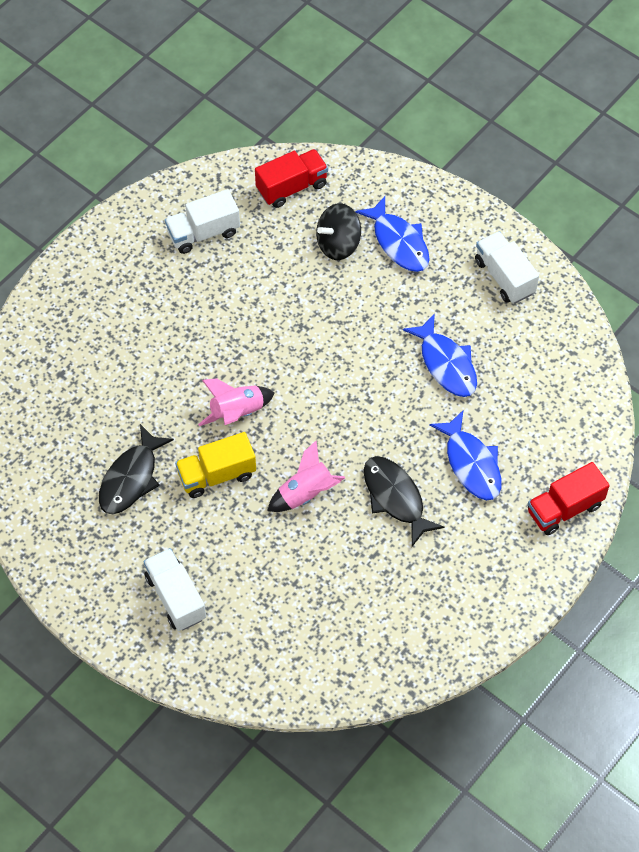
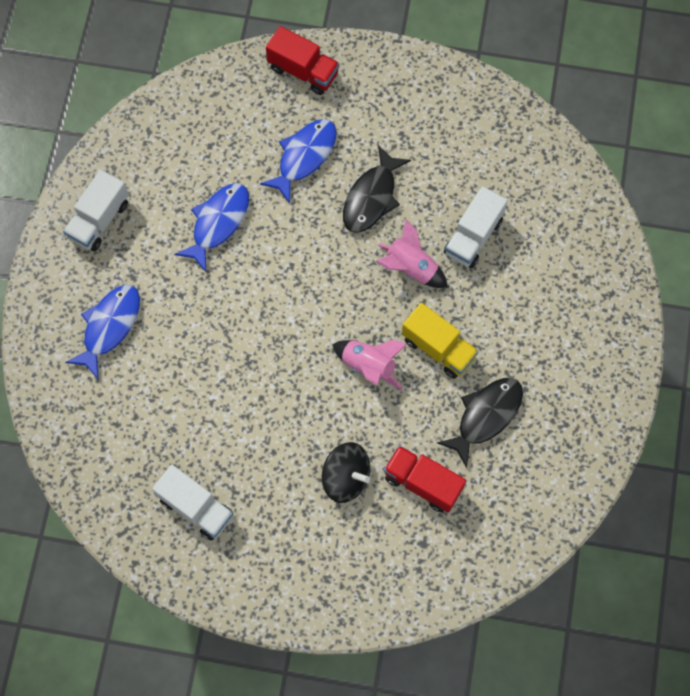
camera: 120 degrees left, 10 degrees up
black fish [99,424,174,514] -> black fish turned 45 degrees counterclockwise [437,378,523,468]
white truck [143,548,206,631] -> white truck moved to [444,186,507,268]
red truck [255,149,328,208] -> red truck moved to [384,445,466,512]
black spinning top [316,203,361,260] -> black spinning top moved to [322,442,370,503]

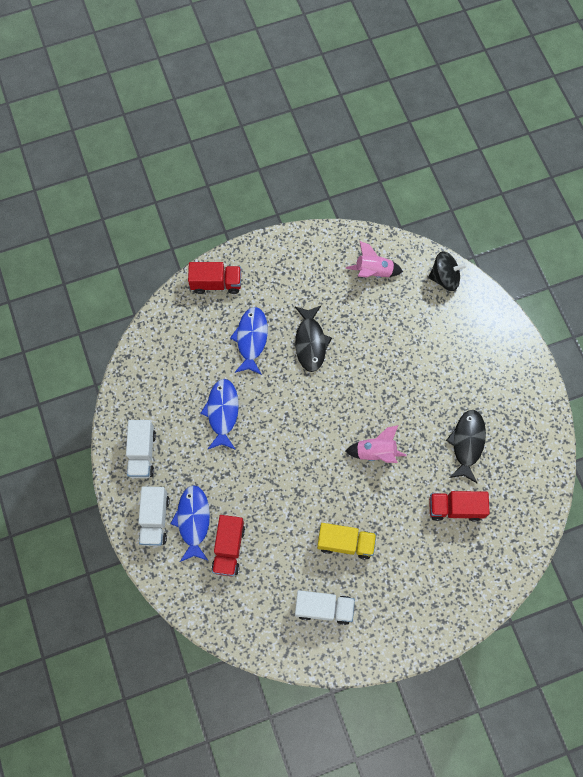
camera: 30 degrees left, 0 degrees up
black spinning top [322,442,370,503] -> black spinning top moved to [428,251,467,291]
pink rocket [376,219,448,288] -> pink rocket moved to [346,241,403,278]
yellow truck [402,303,479,379] -> yellow truck moved to [317,523,377,560]
white truck [444,186,507,268] -> white truck moved to [138,486,170,546]
none -> red truck [211,515,245,577]

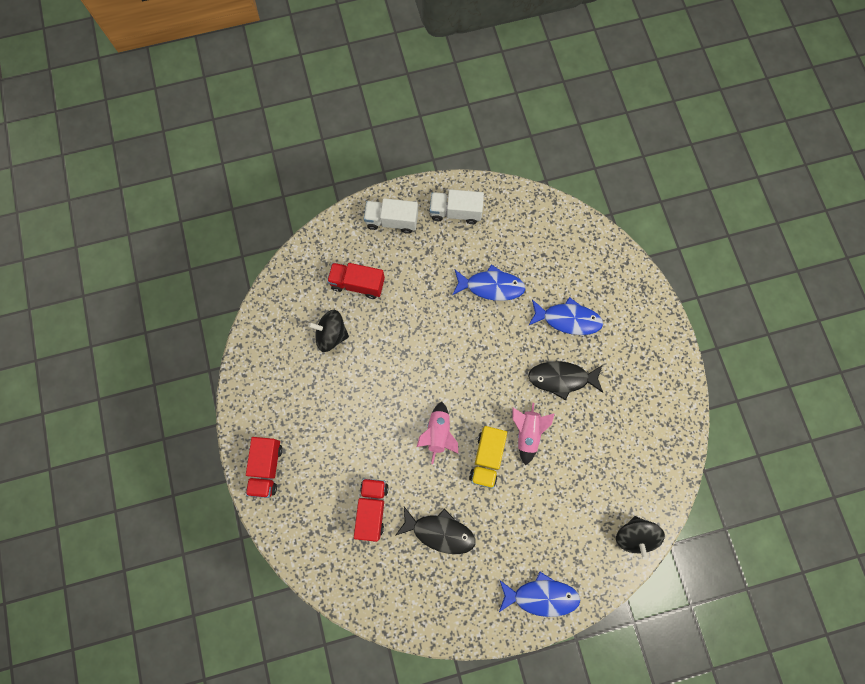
camera: 95 degrees right, 5 degrees up
blue fish [170,485,210,562] -> blue fish moved to [499,572,580,617]
red truck [188,262,241,294] -> red truck moved to [246,437,283,498]
white truck [295,590,355,625] -> none
yellow truck [317,523,377,560] -> yellow truck moved to [469,426,507,489]
pink rocket [346,241,403,278] -> pink rocket moved to [512,403,555,466]
none -> black spinning top [308,310,349,352]

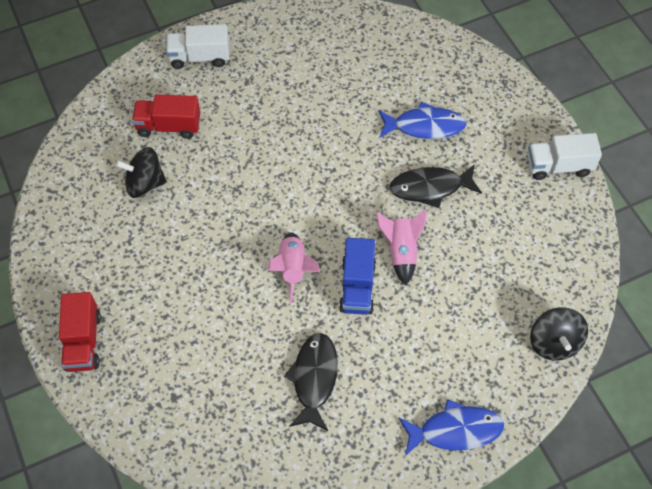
camera: 10 degrees left, 15 degrees down
red truck [354,479,389,542] -> none
black fish [396,507,476,554] -> black fish turned 90 degrees counterclockwise [284,333,338,431]
white truck [430,189,484,224] -> white truck moved to [527,133,602,180]
blue fish [452,265,526,301] -> none
yellow truck [469,426,507,489] -> blue truck [339,238,376,315]

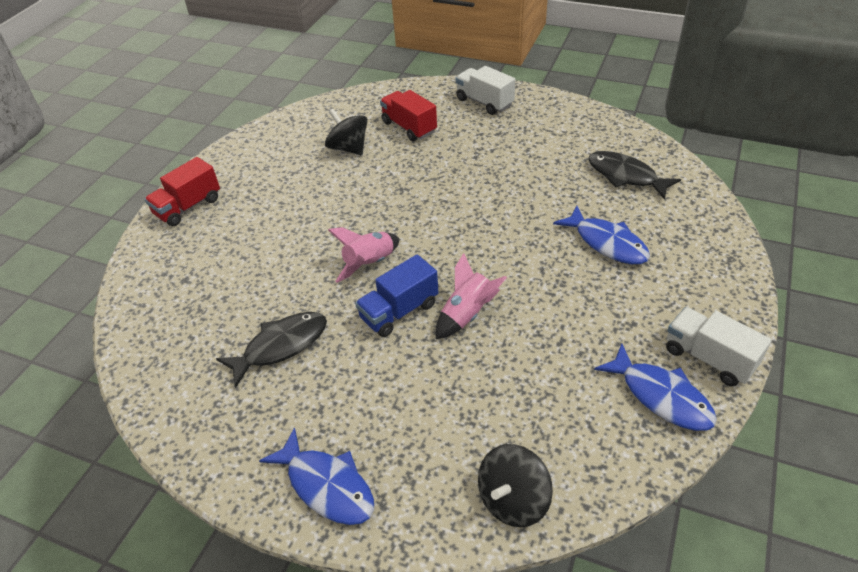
camera: 50 degrees right, 15 degrees down
black fish [389,164,482,208] -> black fish moved to [588,151,681,200]
none -> blue fish [594,343,717,431]

